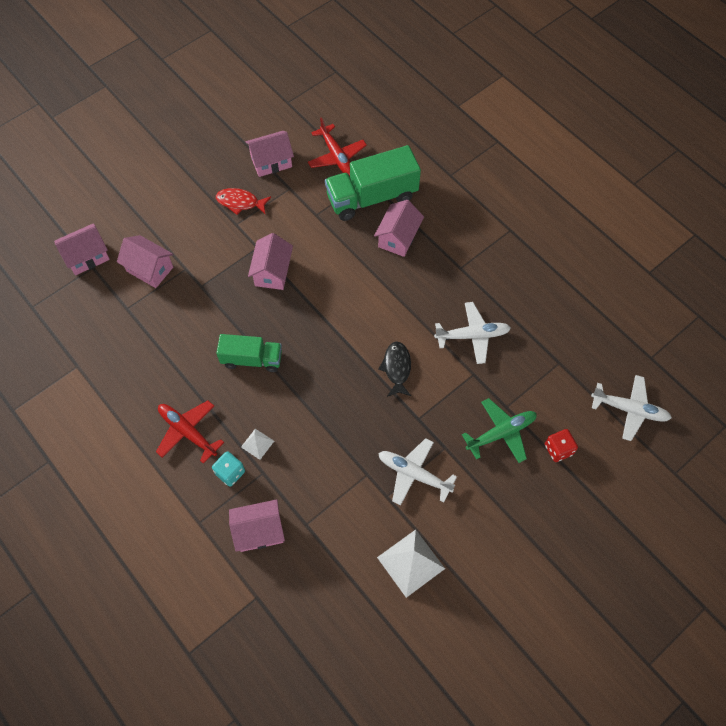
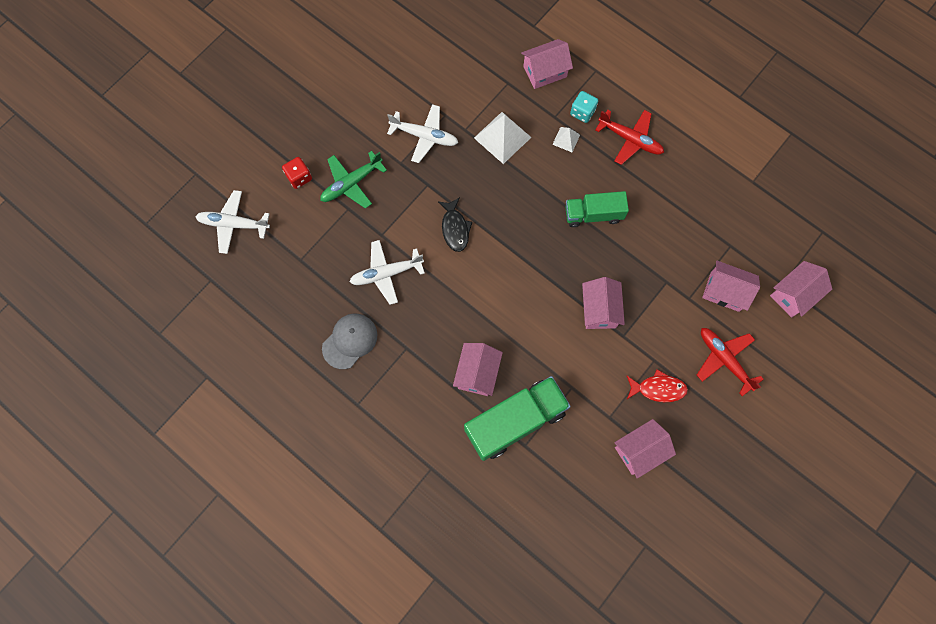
camera: 170 degrees right, 10 degrees up
red plane [308,117,367,176] -> red plane moved to [697,328,764,396]
white pyramid [377,530,445,598] -> white pyramid moved to [474,112,531,164]
none -> grey cap [322,313,377,369]

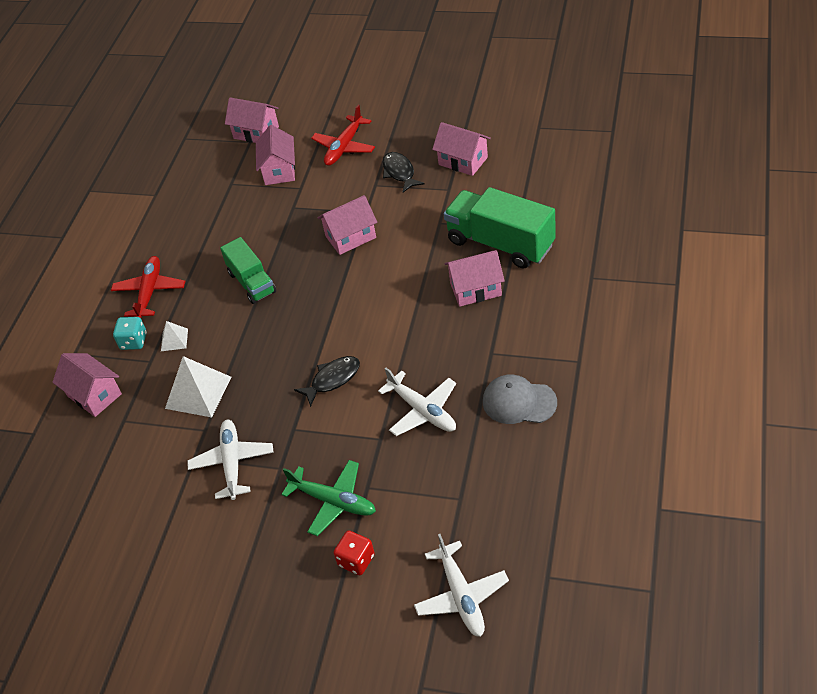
camera: 110 degrees left, 25 degrees down
red fish [627,369,688,402] -> black fish [382,152,425,193]

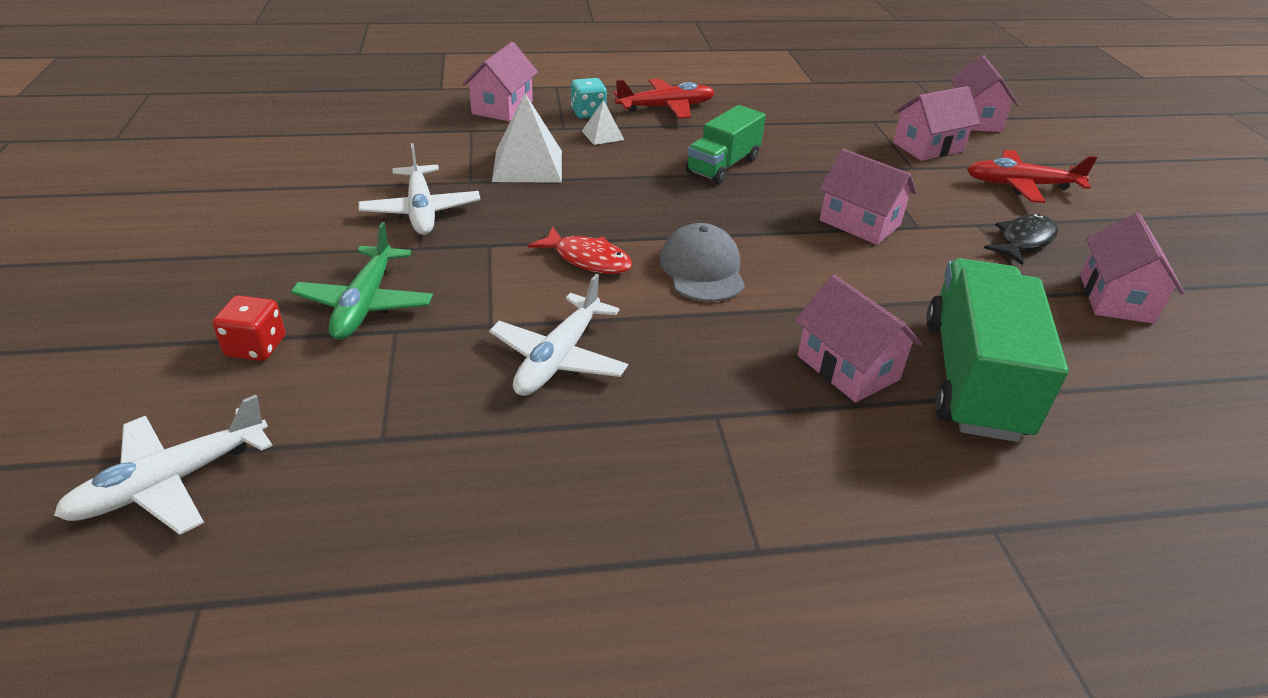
camera: 60 degrees right, 10 degrees down
white plane [187,420,274,500] -> white plane turned 105 degrees clockwise [358,143,480,235]
black fish [294,356,360,407] -> red fish [528,226,632,274]
grey cap [483,375,557,424] -> grey cap moved to [660,223,745,302]

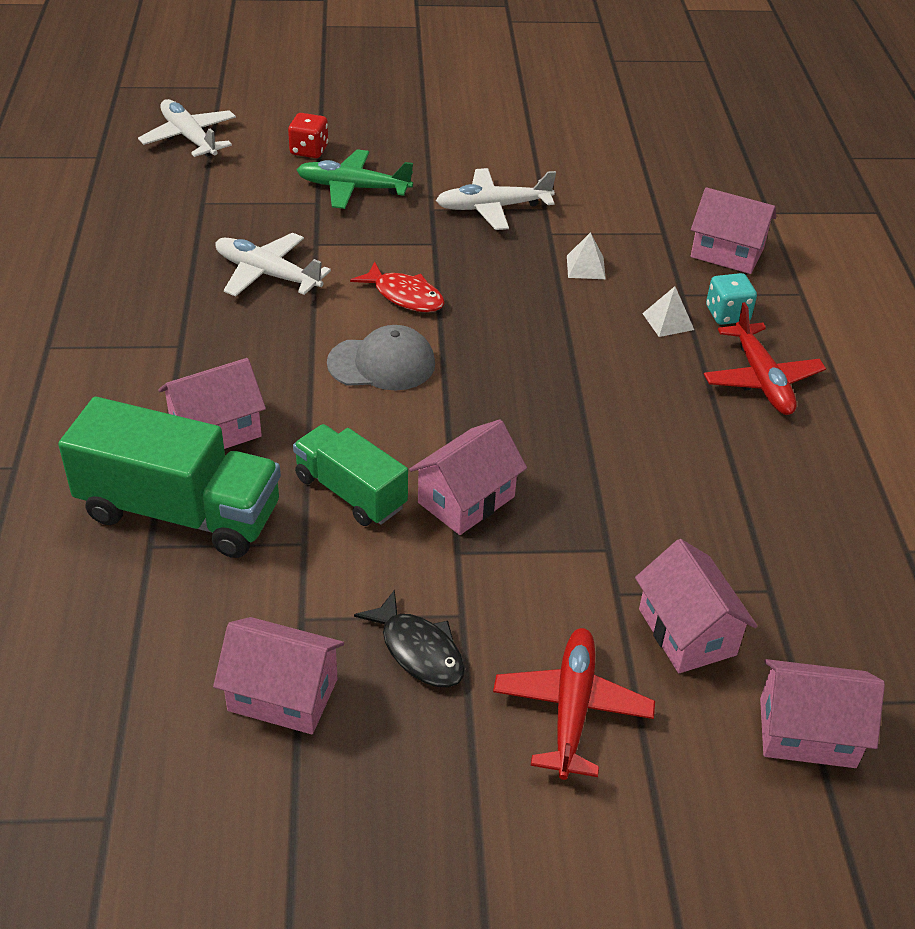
camera: 95 degrees right, 5 degrees up
white pyramid [492,93,562,183] -> white pyramid [567,232,606,279], size x0.52
red fish [528,226,632,274] -> red fish turned 90 degrees counterclockwise [350,262,445,312]
green truck [686,105,766,184] -> green truck moved to [293,424,408,526]

